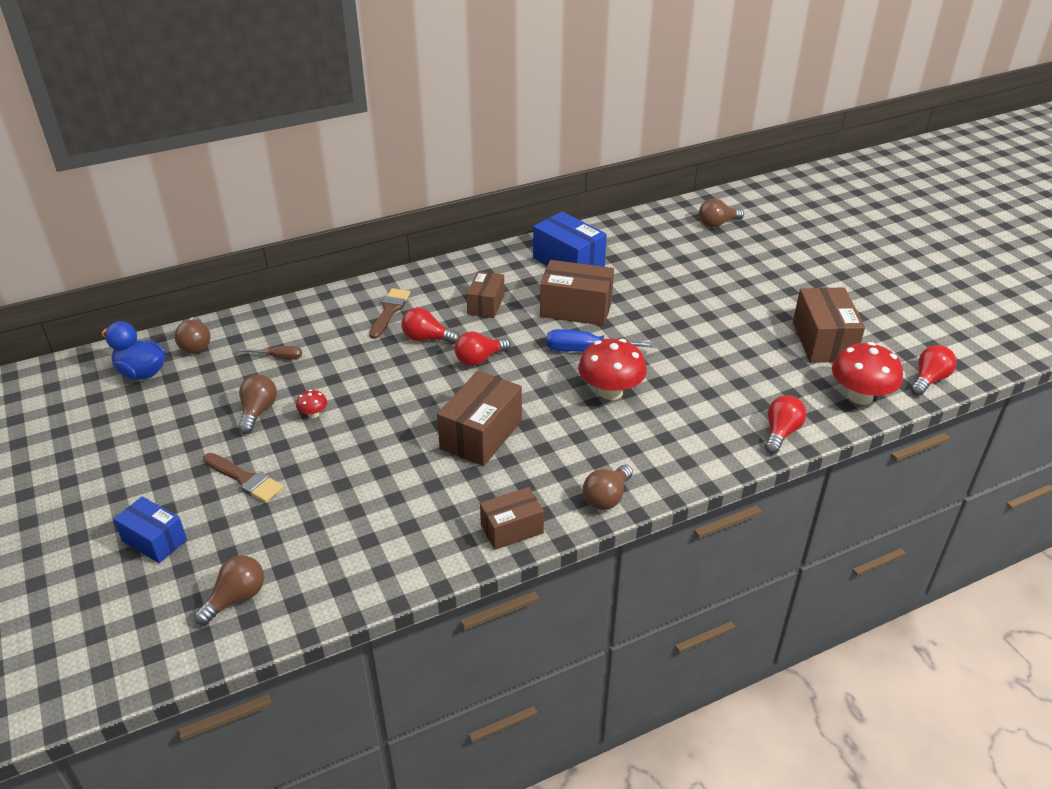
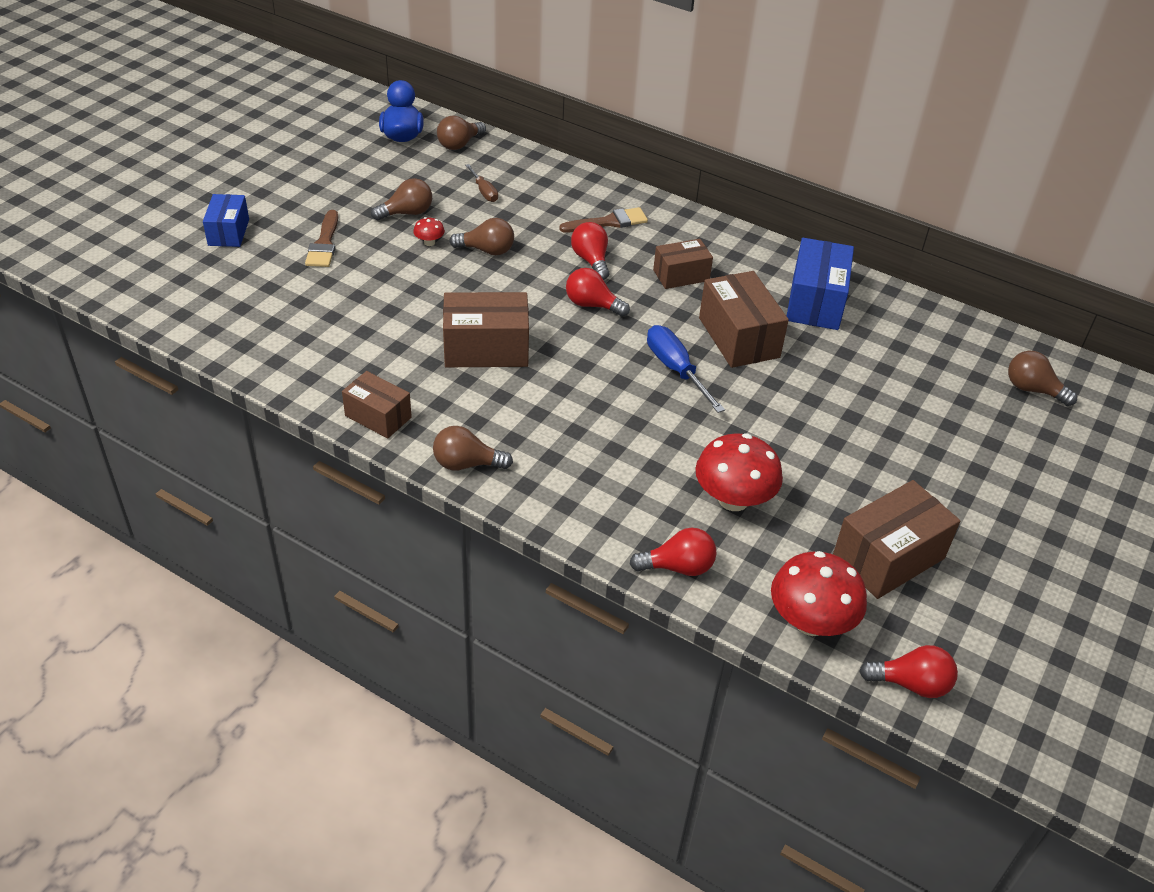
camera: 55 degrees right, 5 degrees up
brown light bulb [194,555,264,625] -> brown light bulb moved to [449,218,514,255]
red mushroom [578,338,647,400] -> red mushroom moved to [695,433,783,511]

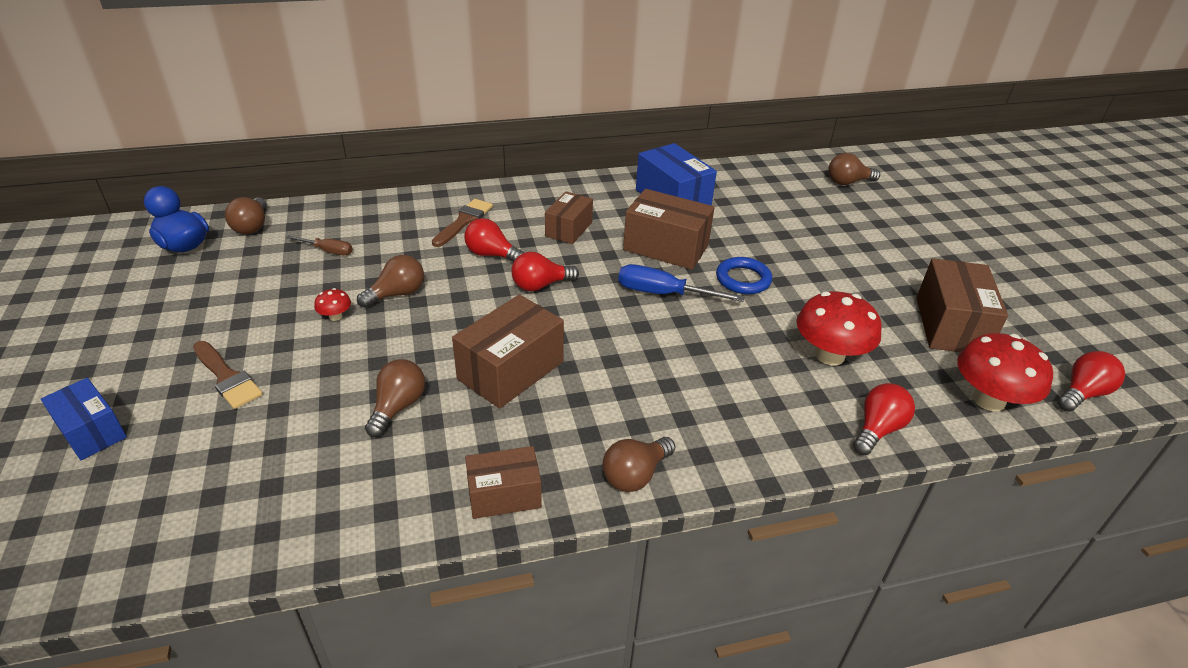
camera: 45 degrees left, 5 degrees down
brown light bulb [371,178,432,221] -> brown light bulb moved to [365,359,425,437]
none -> blue ring [716,257,772,294]

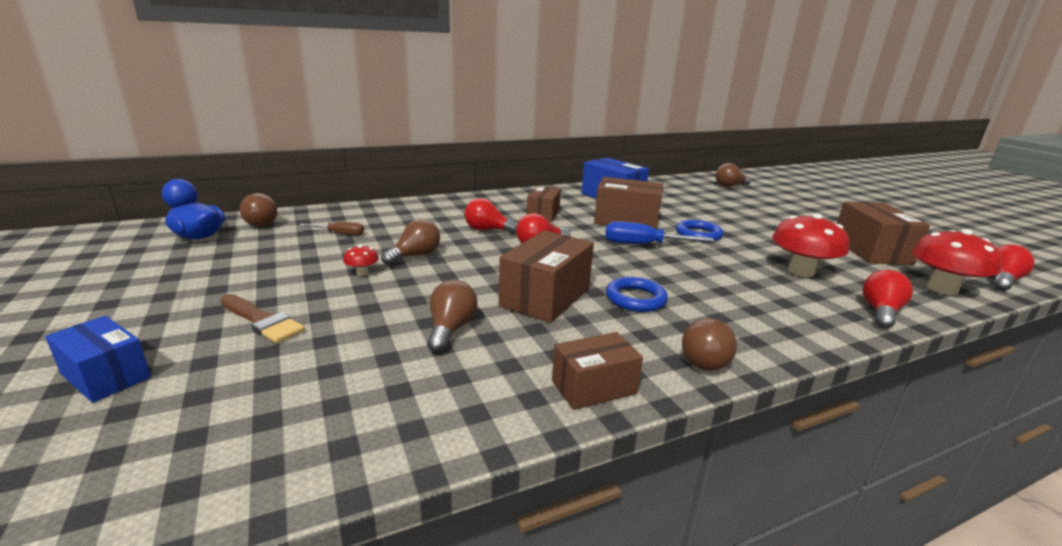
camera: 10 degrees left, 15 degrees down
brown brush [432,199,493,247] -> none
none -> blue ring [606,277,668,312]

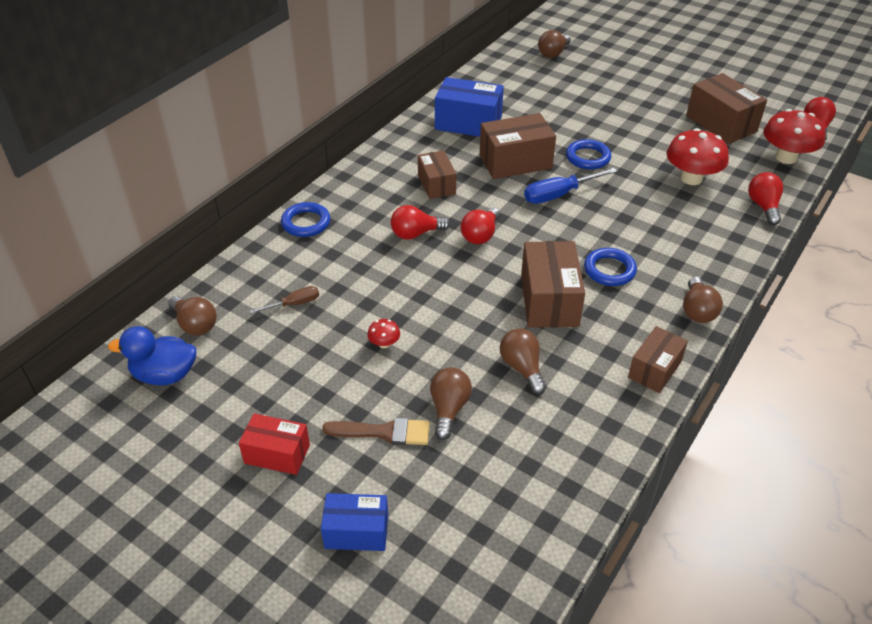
camera: 30 degrees left, 20 degrees up
brown light bulb [381,219,440,265] -> brown light bulb moved to [430,368,472,440]
none -> red box [239,413,310,475]
none -> blue ring [281,202,330,237]

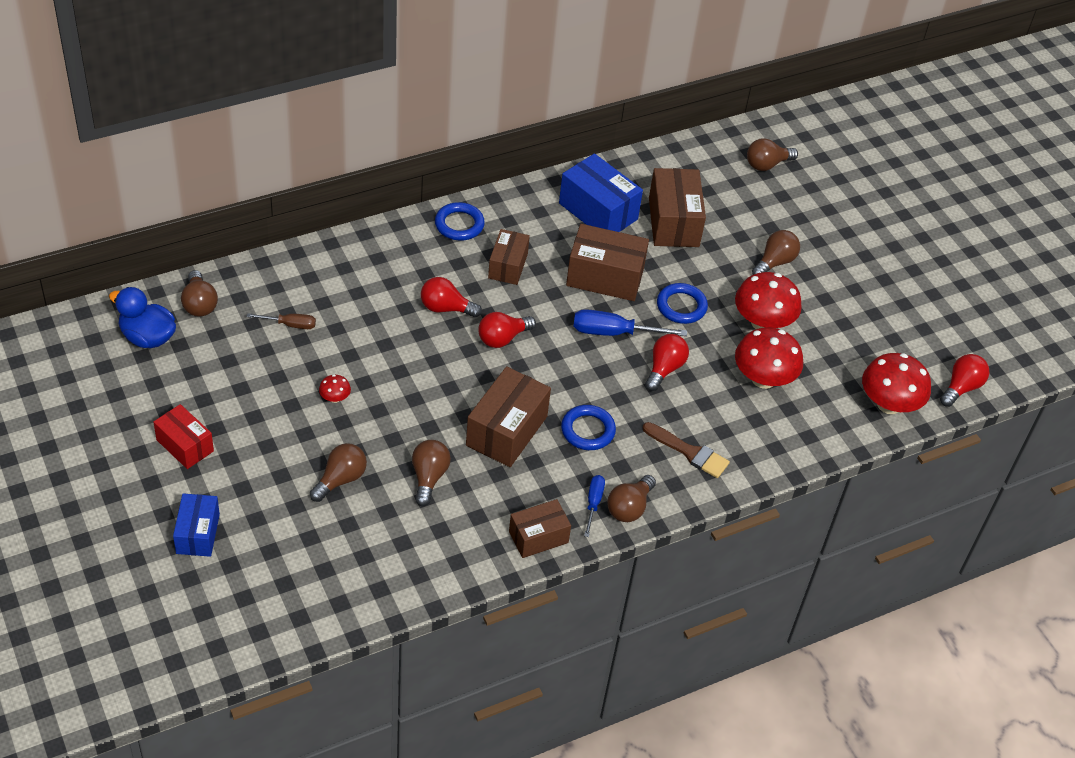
camera: 25 degrees right, 5 degrees up
blue ring [281,202,330,237] -> blue ring moved to [435,202,485,241]
blue box [321,493,388,551] -> blue box turned 60 degrees clockwise [173,493,220,557]
brown brush [322,418,430,445] -> brown brush moved to [642,422,730,478]
brown box [686,73,767,144] -> brown box moved to [649,168,706,247]
red light bulb [748,172,783,225] -> red light bulb moved to [645,334,689,391]
none -> blue screwdriver [584,475,605,537]
none -> red mushroom [735,272,802,329]
none -> brown light bulb [752,230,800,275]

